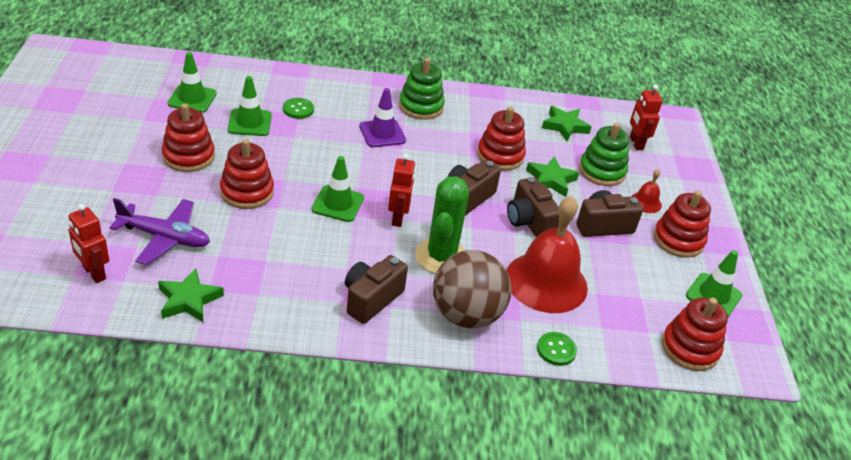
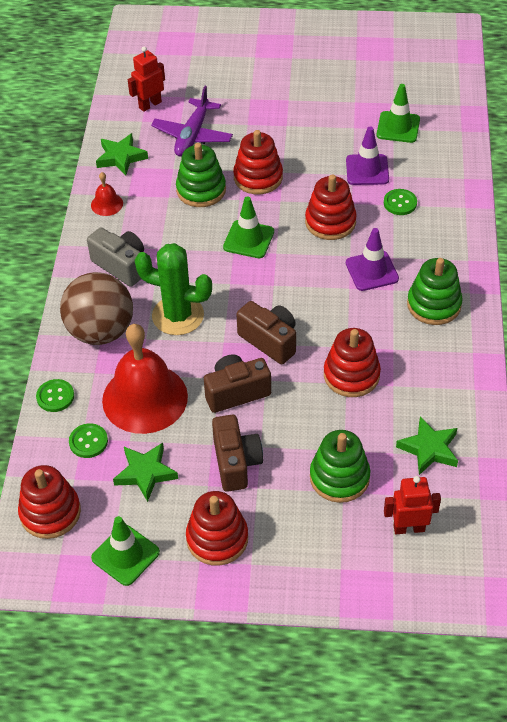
camera: 100 degrees right, 10 degrees up
red stacking toy [161,104,215,172] -> red stacking toy moved to [305,175,357,240]
green traffic cone [228,76,272,136] -> purple traffic cone [346,127,389,185]
brown camera [345,255,408,324] -> grey camera [87,227,144,287]
red robot [388,154,416,227] -> none
green star [526,157,579,197] -> green star moved to [113,443,178,502]
red bell [631,169,662,213] -> red bell moved to [91,172,123,216]
none -> green button [69,423,108,458]
none -> green stacking toy [176,143,226,207]

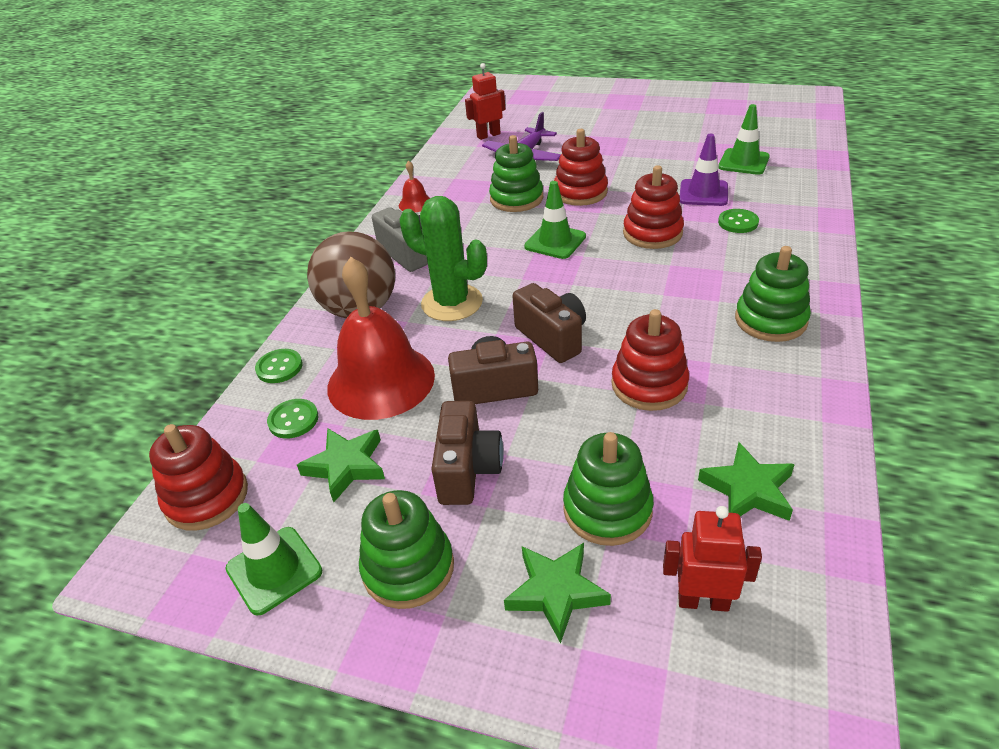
camera: 15 degrees right, 10 degrees down
green star [96,133,148,176] -> green star moved to [504,543,611,644]
red stacking toy [186,491,248,566] -> green stacking toy [359,490,454,609]
purple traffic cone [346,228,399,291] -> none

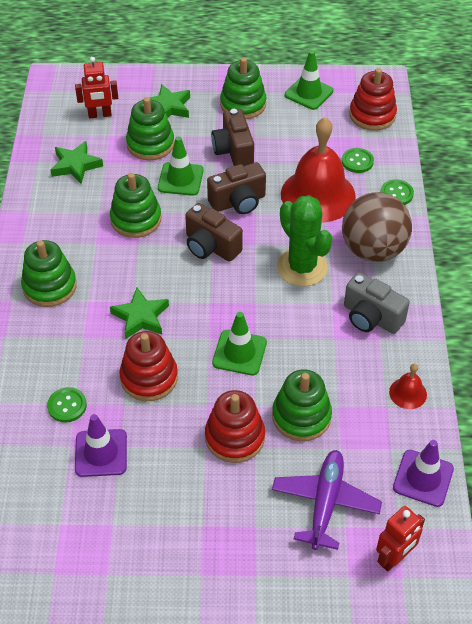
camera: 160 degrees right, 10 degrees up
green star [297,428,385,502] -> green star moved to [110,288,169,340]
green cactus [400,196,487,321] -> green cactus turned 45 degrees clockwise [277,195,333,286]
red stacking toy [611,309,689,411] -> green stacking toy [110,173,161,238]
green traffic cone [718,104,770,175] -> green traffic cone moved to [158,136,204,196]
none -> purple traffic cone [393,440,454,507]

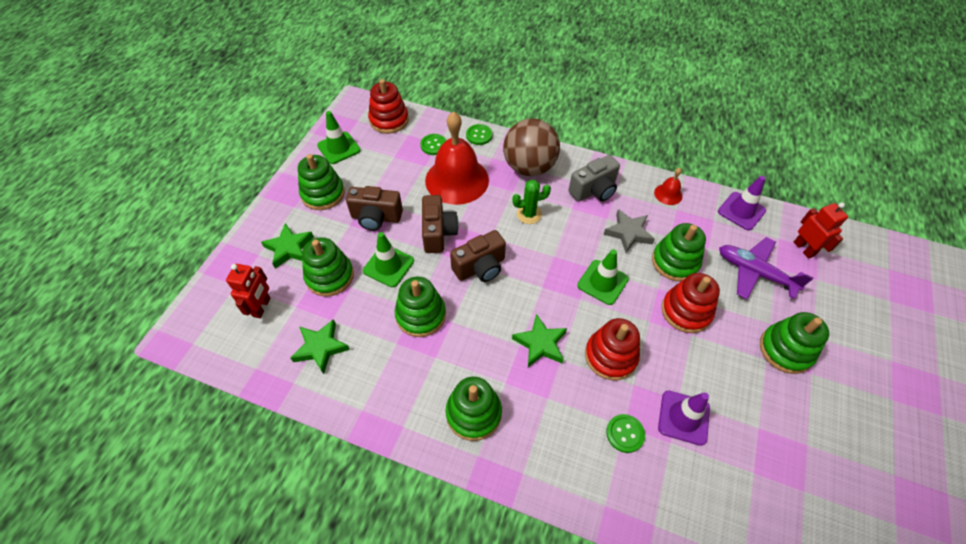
camera: 70 degrees left, 5 degrees up
green cactus [277,195,333,286] -> green cactus [512,180,551,224], size x0.59
none -> grey star [603,209,655,253]
none -> green stacking toy [760,312,829,374]

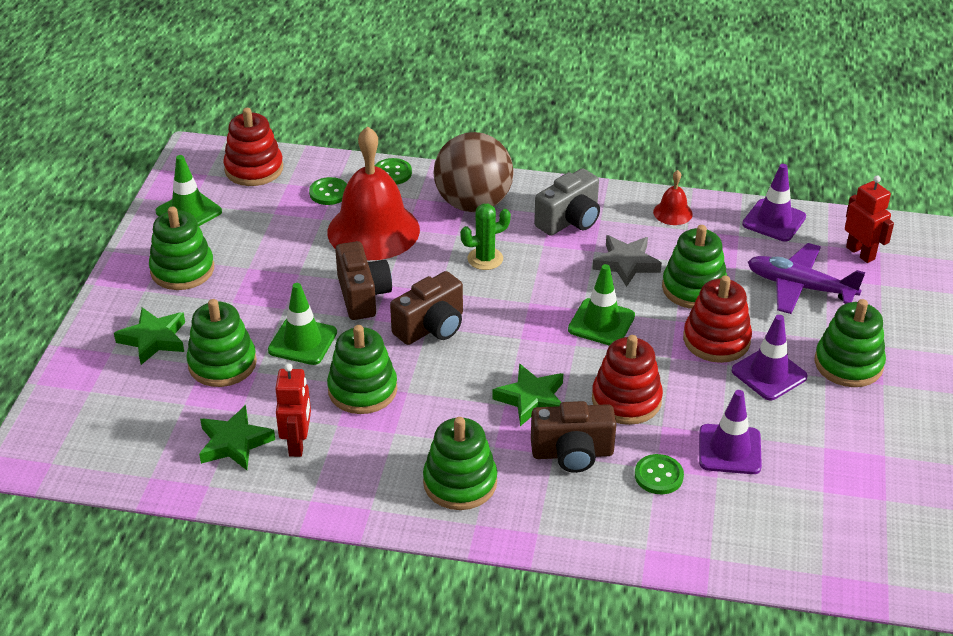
camera: 10 degrees left, 15 degrees down
red robot [226,264,270,318] -> red robot moved to [275,363,311,457]
brown camera [346,186,403,231] -> brown camera moved to [531,401,616,473]
none -> purple traffic cone [732,315,808,400]

